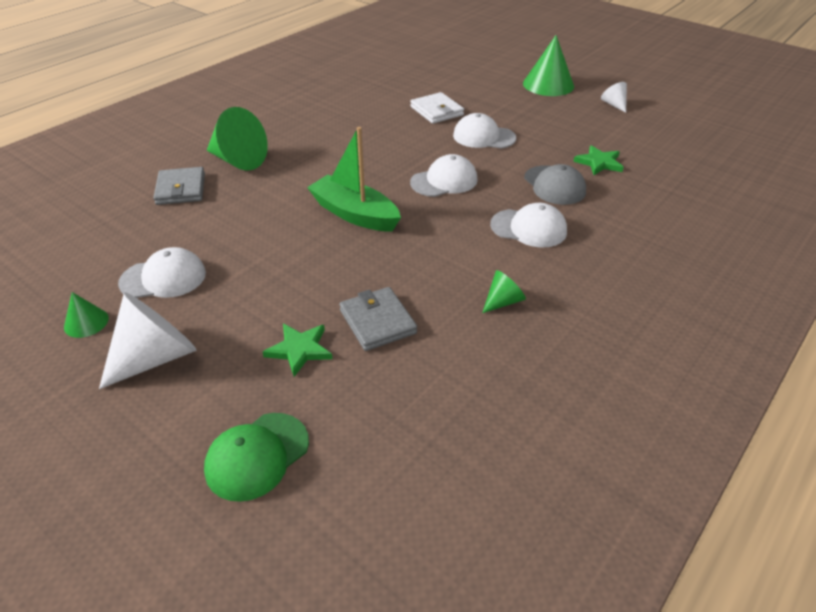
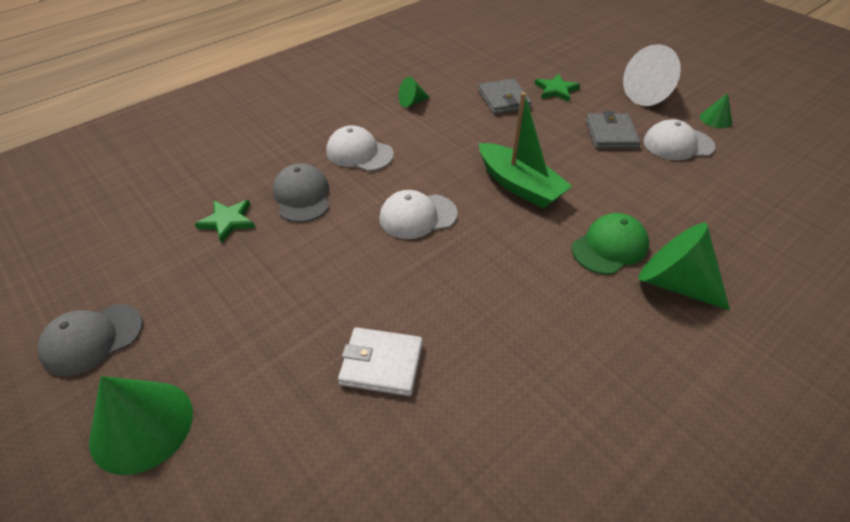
camera: 170 degrees left, 5 degrees up
grey wallet [153,167,205,205] -> grey wallet moved to [586,111,641,149]
green cap [204,413,309,502] -> green cap moved to [572,213,649,275]
white wallet [410,92,464,124] -> white wallet turned 60 degrees counterclockwise [338,327,423,396]
white cap [453,113,516,149] -> none
white cone [601,82,627,113] -> grey cap [38,304,143,376]

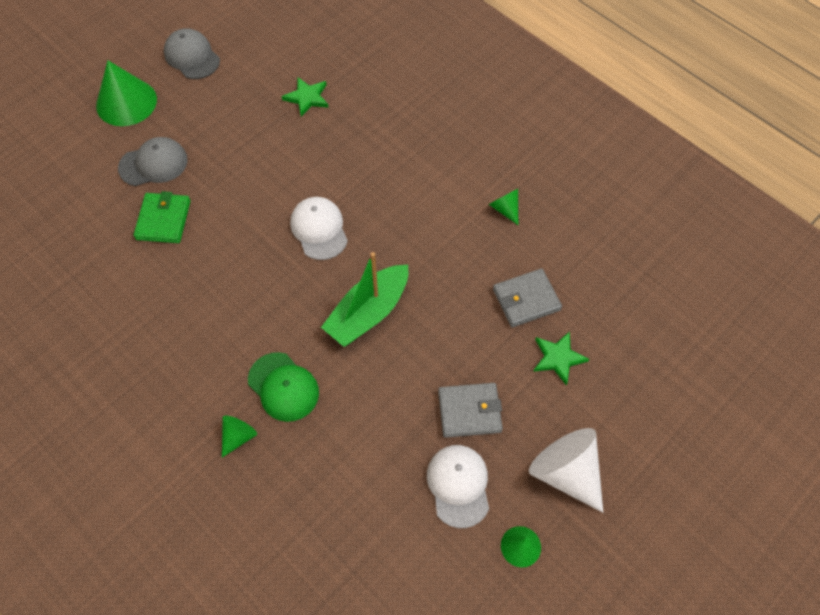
camera: 85 degrees right, 15 degrees up
grey cap [273,163,329,222] -> grey cap moved to [118,137,188,186]
white cap [326,125,394,171] -> none
white wallet [338,327,423,396] -> green wallet [134,191,190,243]
green cone [638,223,730,311] -> green cone [222,416,257,458], size x0.51

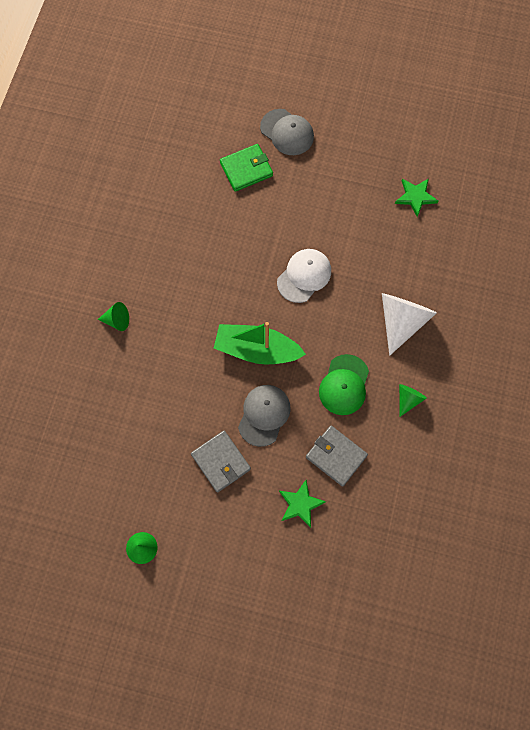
camera: 60 degrees right, 10 degrees up
green cone [96,60,157,126] -> none
grey cap [164,28,220,79] -> grey cap moved to [238,385,291,447]
green cap [248,352,319,422] -> green cap moved to [319,354,369,415]
white cap [427,445,489,528] -> none
white cone [529,428,603,513] -> white cone moved to [382,293,437,356]

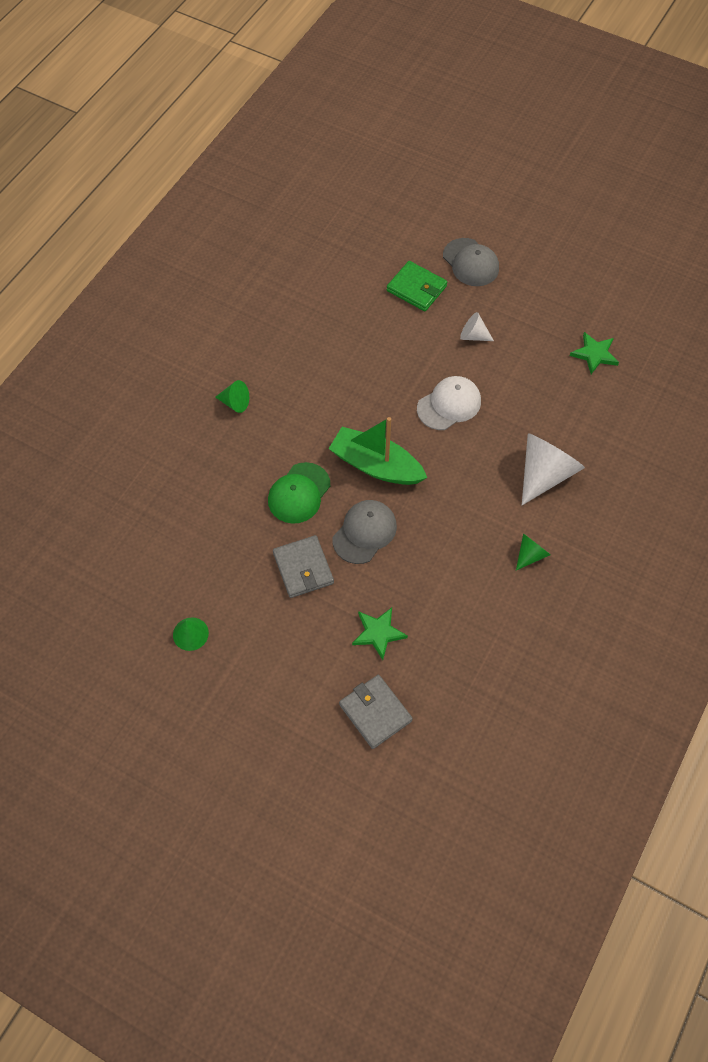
camera: 15 degrees right, 10 degrees down
green wallet [220,144,273,192] -> green wallet turned 45 degrees clockwise [387,261,447,311]
grey wallet [306,426,368,487] -> grey wallet moved to [339,675,413,749]
green cap [319,354,369,415] -> green cap moved to [268,462,330,524]
none -> white cone [460,312,494,341]

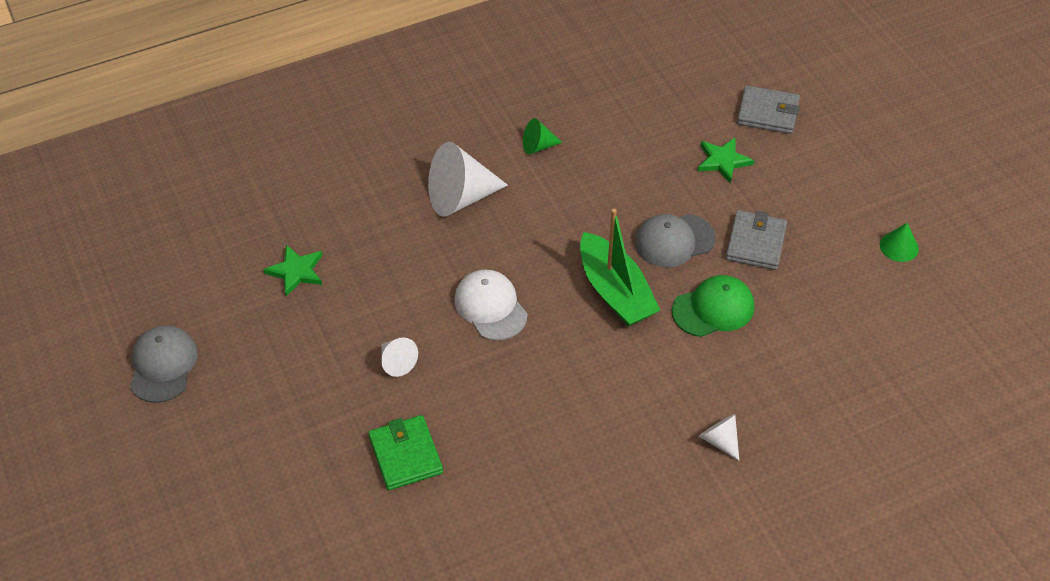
camera: 145 degrees left, 10 degrees down
green cone [215,380,249,413] -> white cone [699,414,739,461]
grey wallet [339,675,413,749] -> grey wallet turned 75 degrees counterclockwise [737,85,800,134]
white cap [417,376,481,430] -> white cap turned 60 degrees clockwise [454,269,528,341]
grey cap [443,238,499,286] -> grey cap moved to [130,325,198,403]

